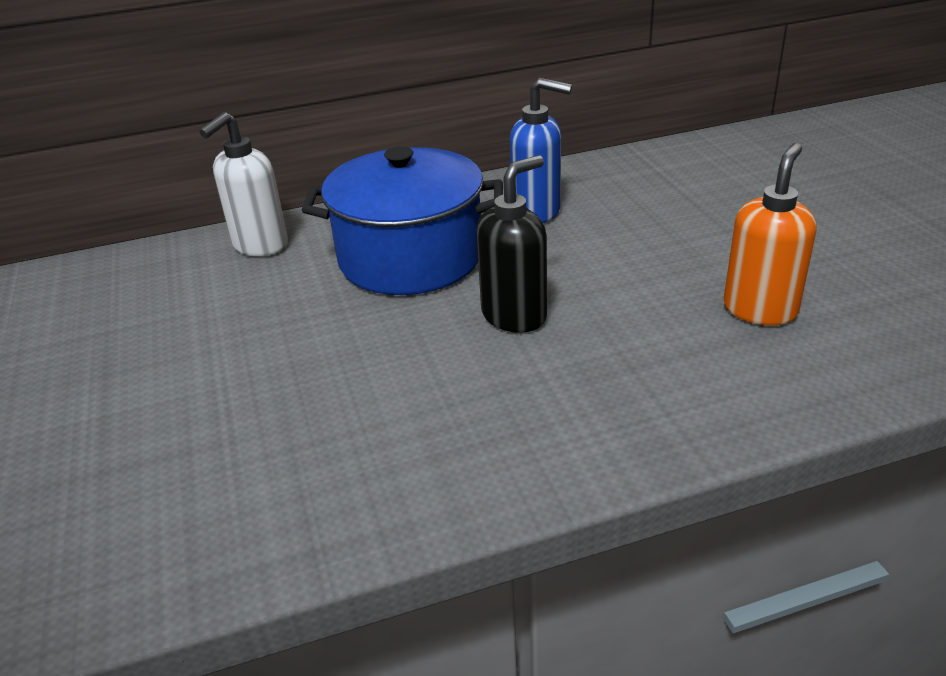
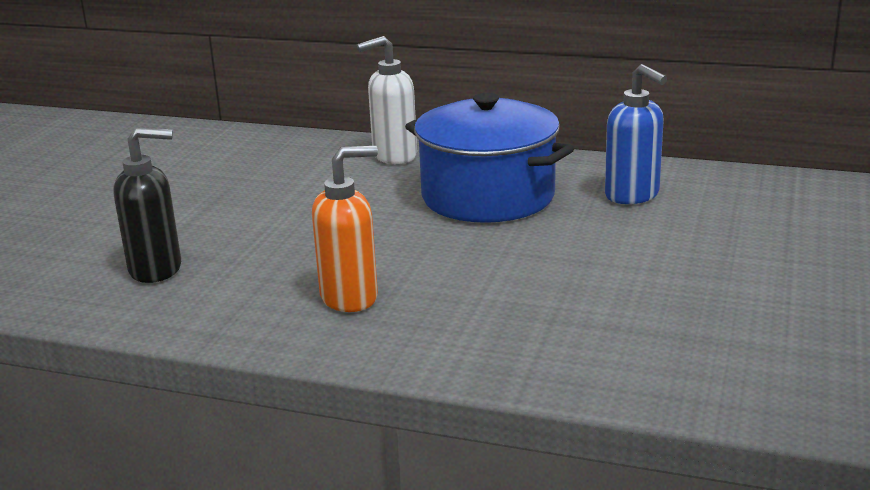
camera: 35 degrees right, 10 degrees down
black soap dispenser [476,155,547,333] -> black soap dispenser moved to [114,127,181,283]
orange soap dispenser [724,143,816,325] -> orange soap dispenser moved to [312,146,378,312]

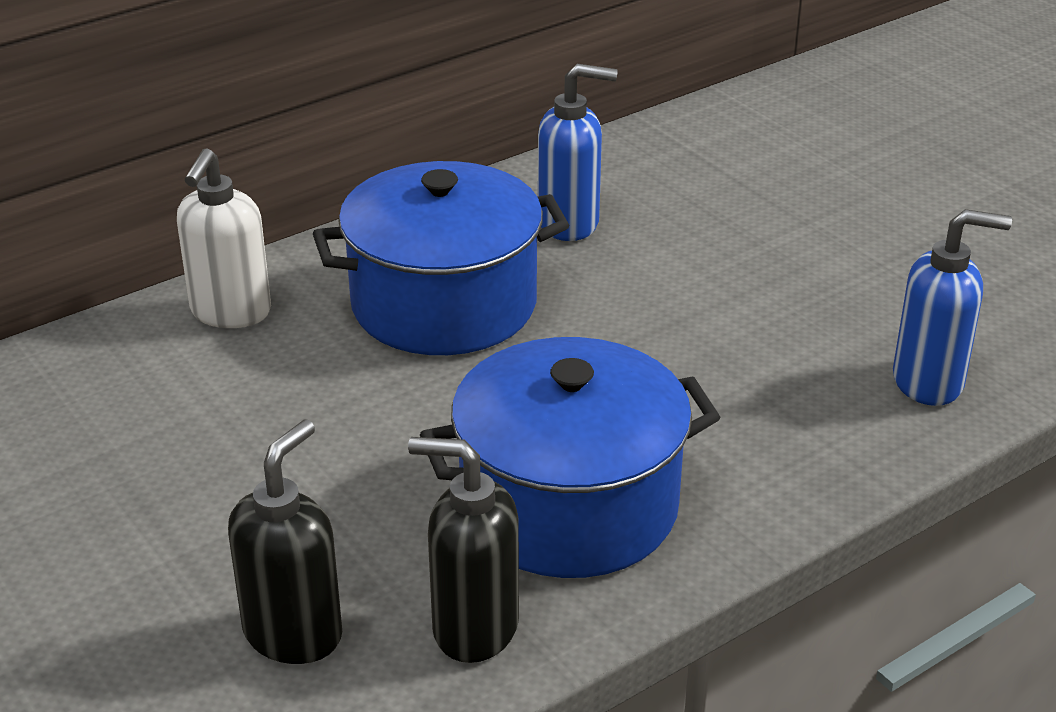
camera: 55 degrees left, 10 degrees up
orange soap dispenser [312,146,378,312] -> blue pot [420,337,720,578]
none -> black soap dispenser [408,437,519,663]
none -> blue soap dispenser [893,209,1012,406]

